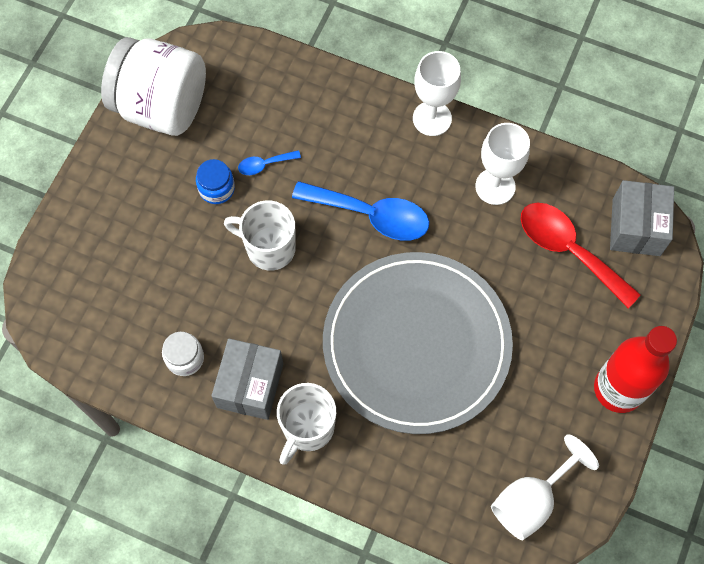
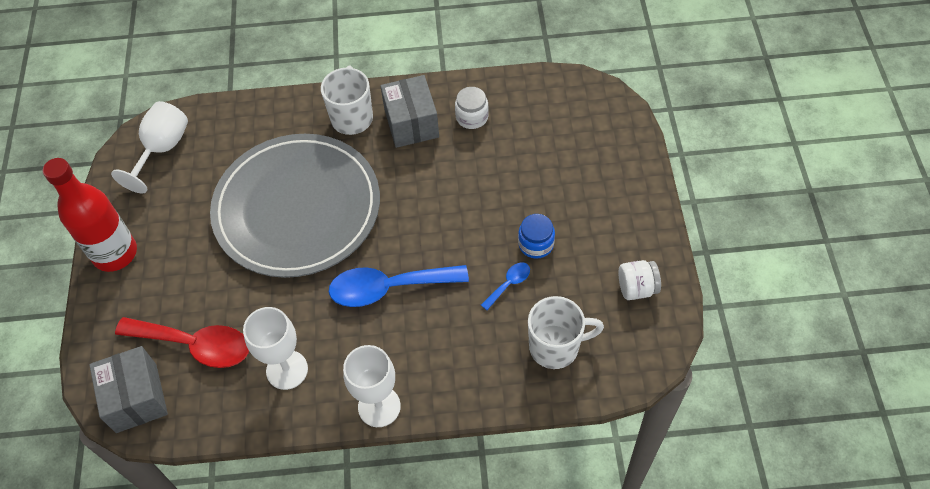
camera: 155 degrees right, 10 degrees down
white jar [101,37,206,136] -> white jar [619,260,661,300], size x0.43
white mug [224,200,296,271] -> white mug moved to [528,296,604,369]

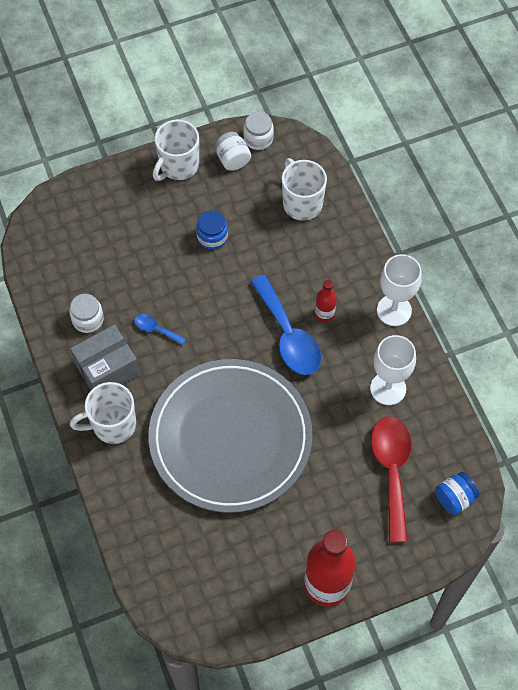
camera: 110 degrees left, 5 degrees up
grey box [89,346,168,433] -> blue jar [435,472,479,515]
white goblet [111,101,188,194] -> none
blue spoon [481,262,530,310] -> blue spoon moved to [134,314,186,345]
none -> white mug [153,120,199,181]
none -> white jar [243,112,274,150]
none -> red bottle [315,280,337,322]

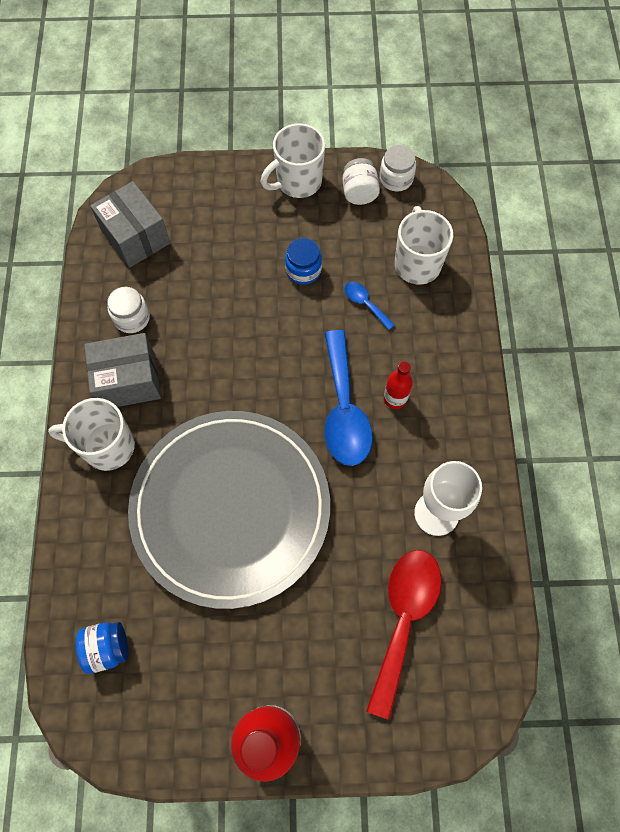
camera: 20 degrees right, 5 degrees up
blue spoon [134,314,186,345] -> blue spoon moved to [344,282,395,330]
white goblet [377,254,422,326] -> none
blue jar [435,472,479,515] -> blue jar moved to [76,622,128,674]
none -> grey box [90,181,170,268]

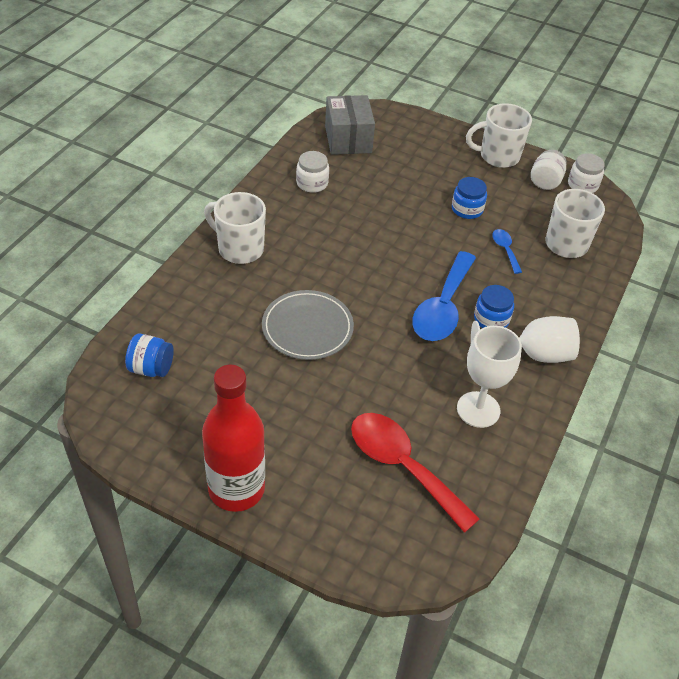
camera: 25 degrees right, 20 degrees down
grey box [84,333,161,407] -> none
grey plate [128,411,330,609] -> grey plate [262,290,354,360], size x0.50
red spoon [367,550,441,719] -> red spoon turned 90 degrees counterclockwise [351,413,480,533]
red bottle [384,361,413,409] -> blue jar [474,285,514,328]
none -> white goblet [471,316,580,363]

